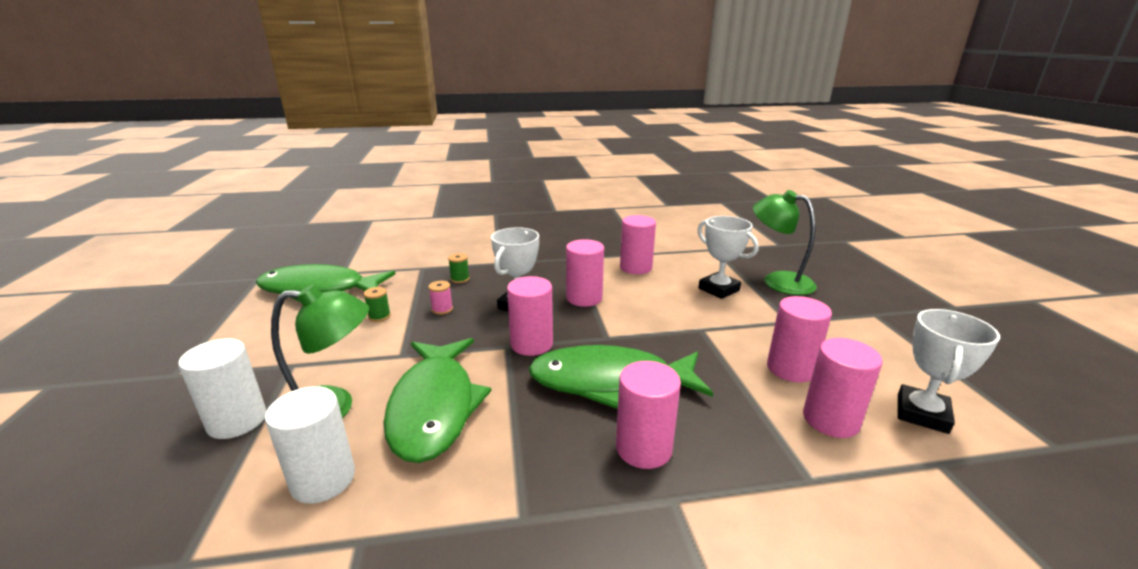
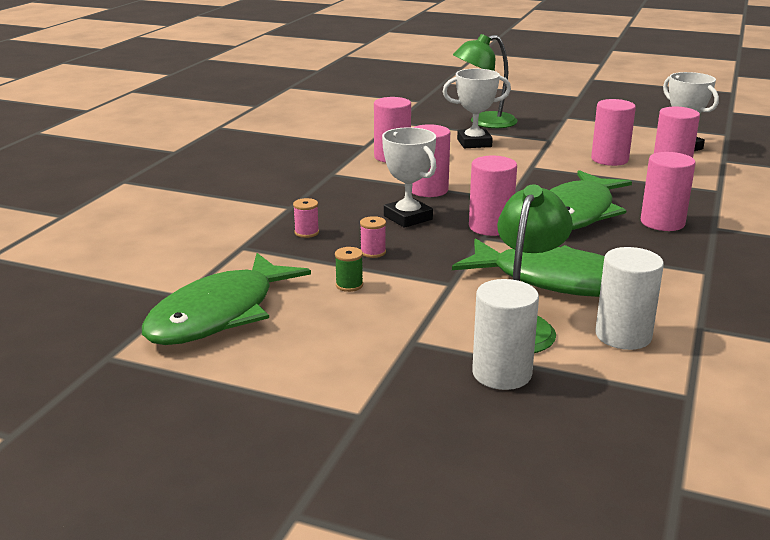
camera: 60 degrees left, 0 degrees up
green spool [448,253,470,283] -> pink spool [293,198,319,238]

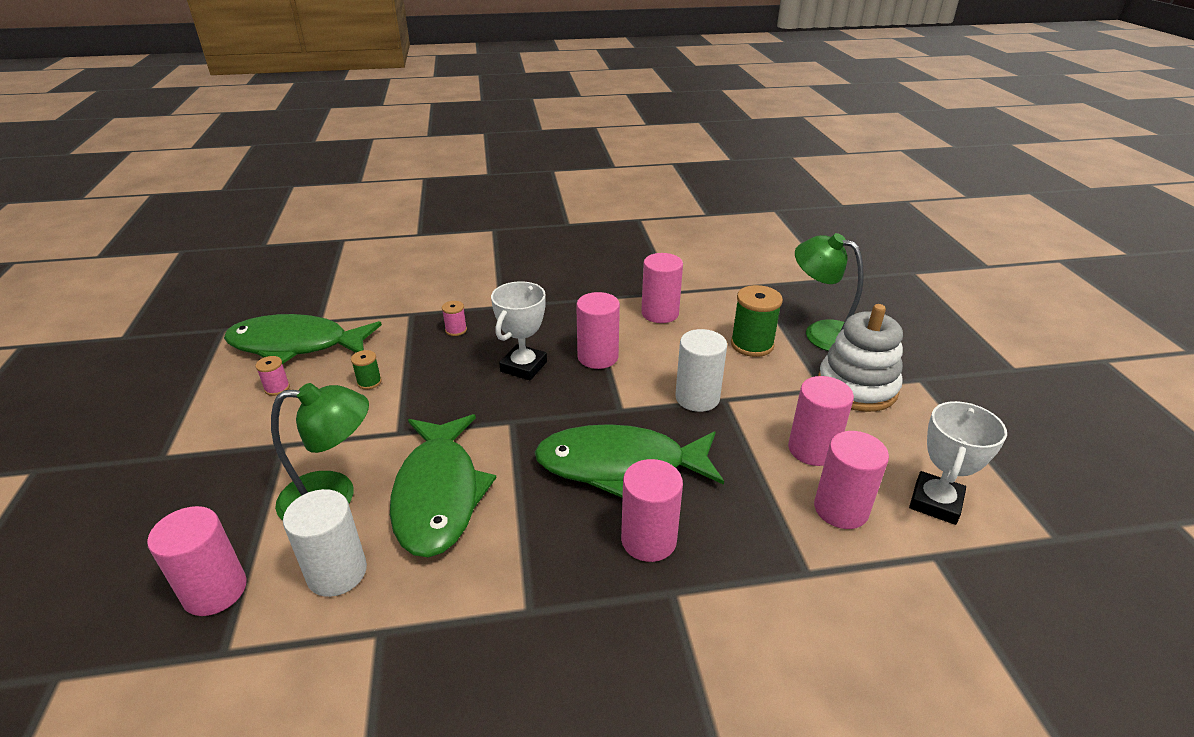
camera: 60 degrees right, 10 degrees up
pink spool [360,216,386,258] -> pink spool moved to [256,356,290,396]
white trophy [443,69,511,148] -> green spool [731,285,783,357]
pink cylinder [469,156,517,236] -> pink cylinder moved to [147,506,247,616]
white cylinder [472,279,539,390] -> white cylinder moved to [675,329,727,412]
none -> white stacking toy [818,304,903,412]

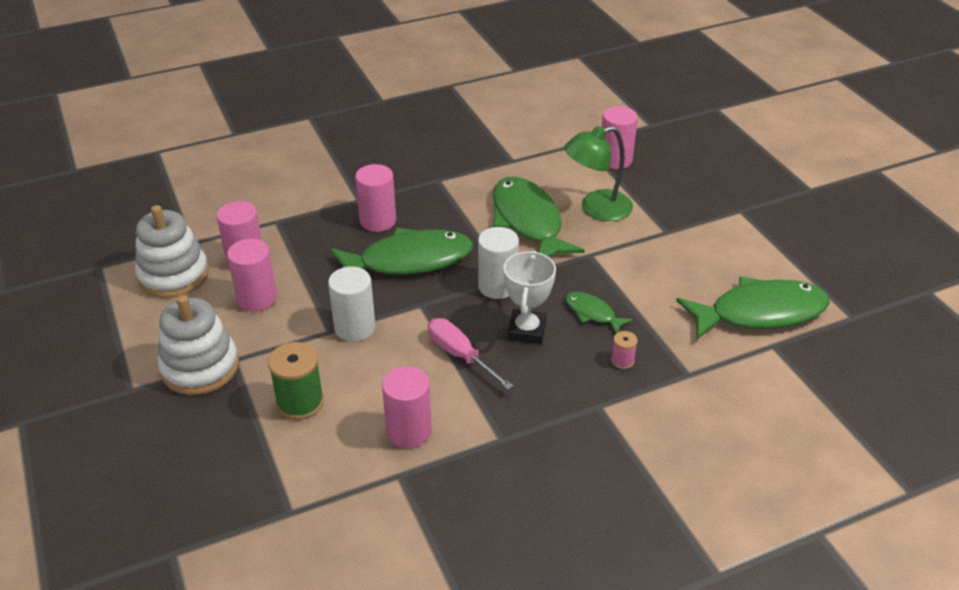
camera: 165 degrees right, 5 degrees up
pink spool [256,356,290,396] -> none
white cylinder [283,489,367,597] -> white cylinder moved to [478,227,519,299]
green spool [351,350,382,389] -> none
pink cylinder [576,292,620,369] -> pink screwdriver [428,318,513,390]
green lamp [795,233,864,351] -> none
white trophy [909,401,1007,525] -> white stacking toy [135,205,209,298]
none -> green fish [565,292,633,333]

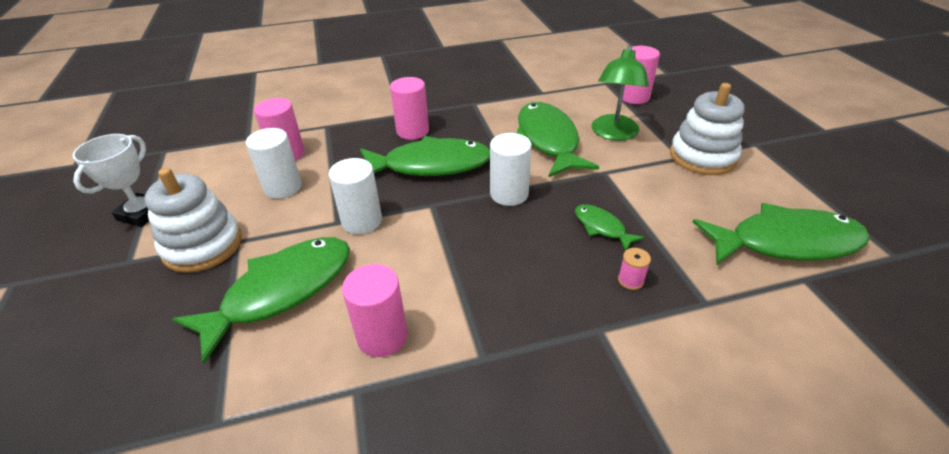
camera: 10 degrees right, 0 degrees up
white stacking toy [135,205,209,298] -> white stacking toy moved to [670,83,745,175]
pink cylinder [227,239,277,312] -> white cylinder [246,128,302,199]
green spool [268,342,324,420] -> green fish [172,237,350,364]
pink screwdriver [428,318,513,390] -> none
white trophy [504,251,556,344] -> white trophy moved to [73,134,149,227]
green lamp [564,126,633,221] -> green lamp turned 60 degrees counterclockwise [592,45,649,141]

